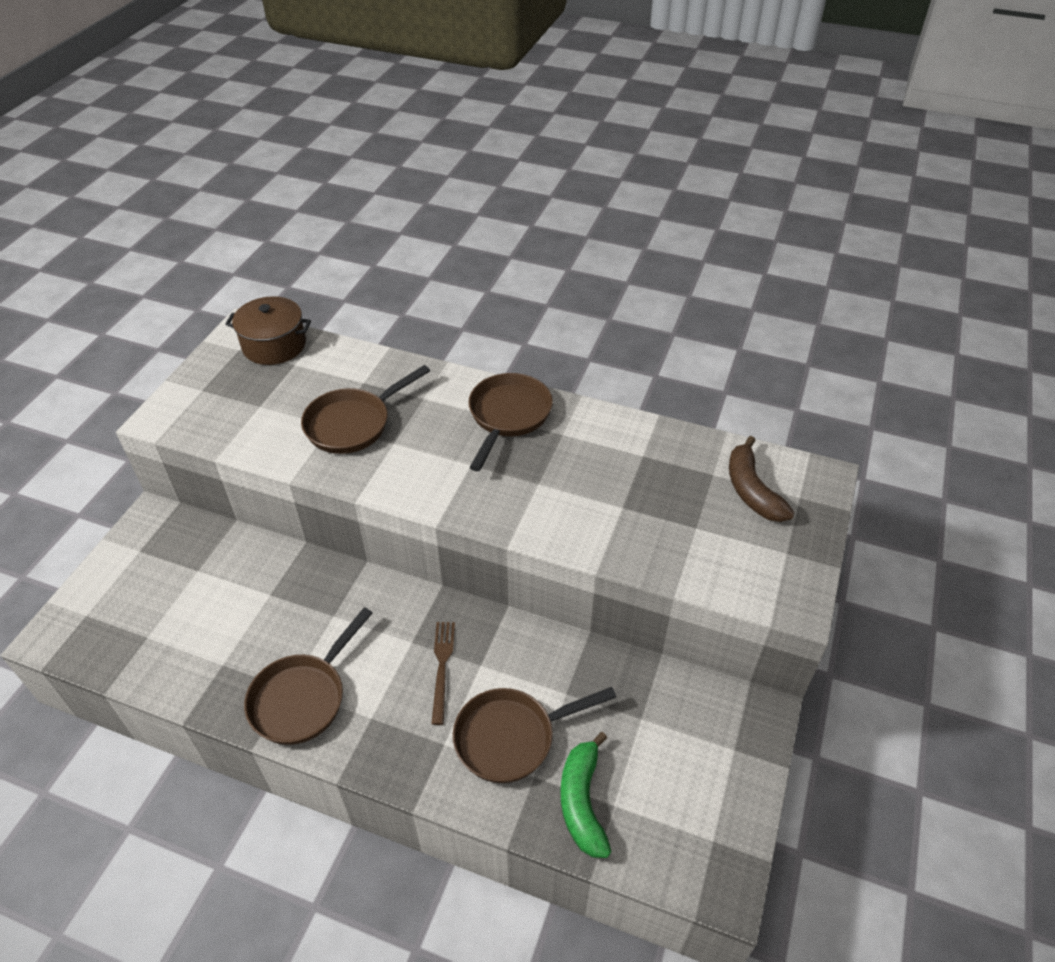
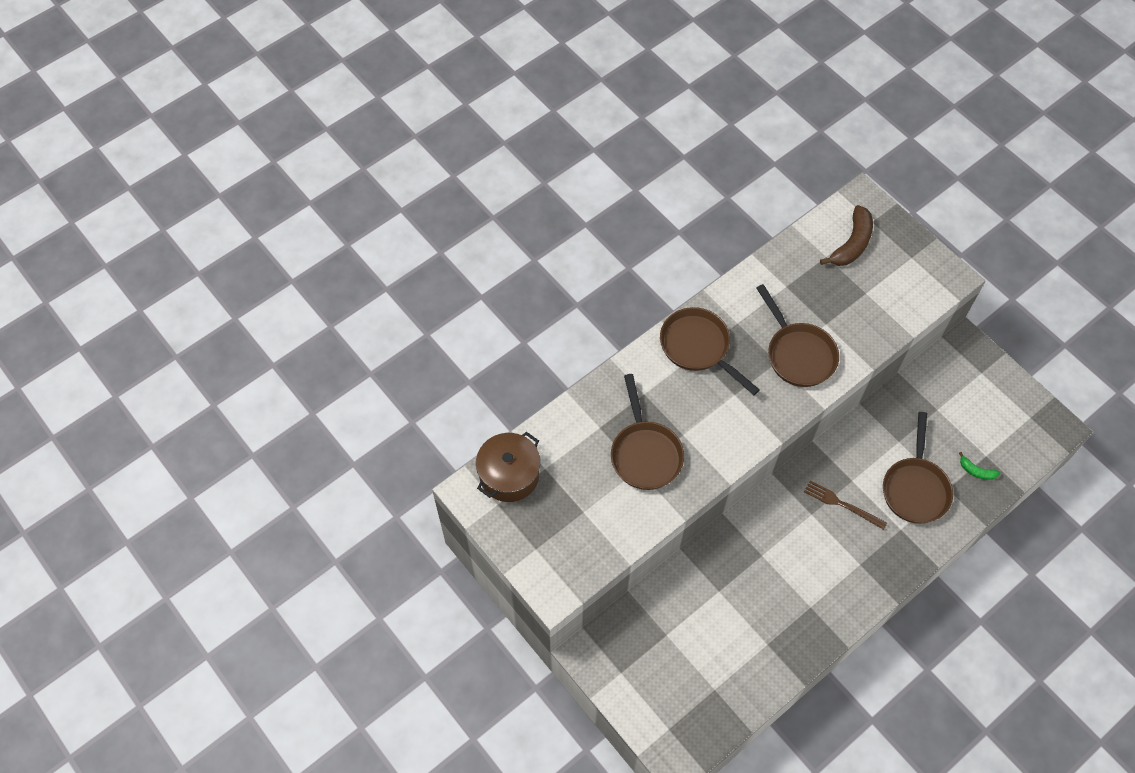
camera: 60 degrees left, 15 degrees up
brown pan [244,607,372,745] -> brown pan moved to [756,284,839,387]
green banana [561,732,612,858] -> green banana [959,452,1000,480], size x0.52
brown banana [729,436,794,522] -> brown banana turned 75 degrees counterclockwise [820,205,873,266]

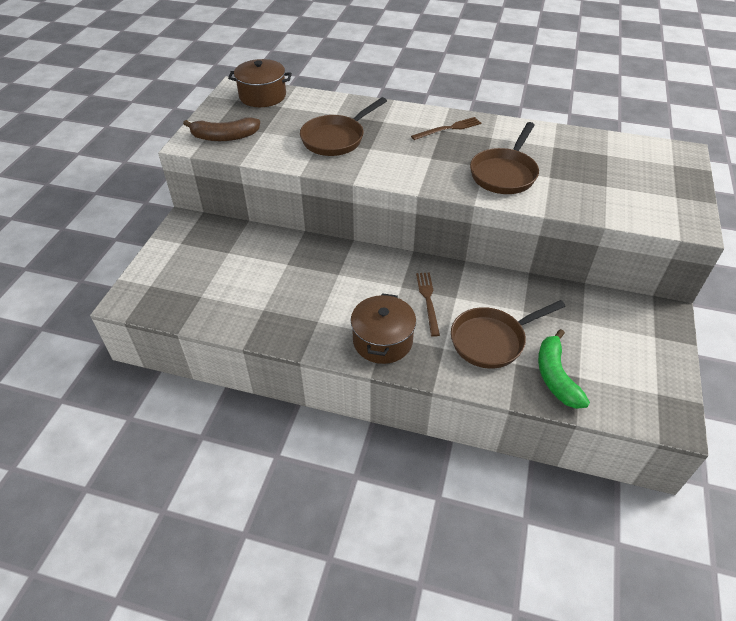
camera: 55 degrees right, 15 degrees down
brown pan [660,307,760,395] -> brown fork [411,117,481,140]
brown banana [820,205,873,266] -> brown banana moved to [183,117,260,141]
green banana [959,452,1000,480] -> green banana [538,329,590,409], size x1.92
none -> brown pot [351,293,416,364]

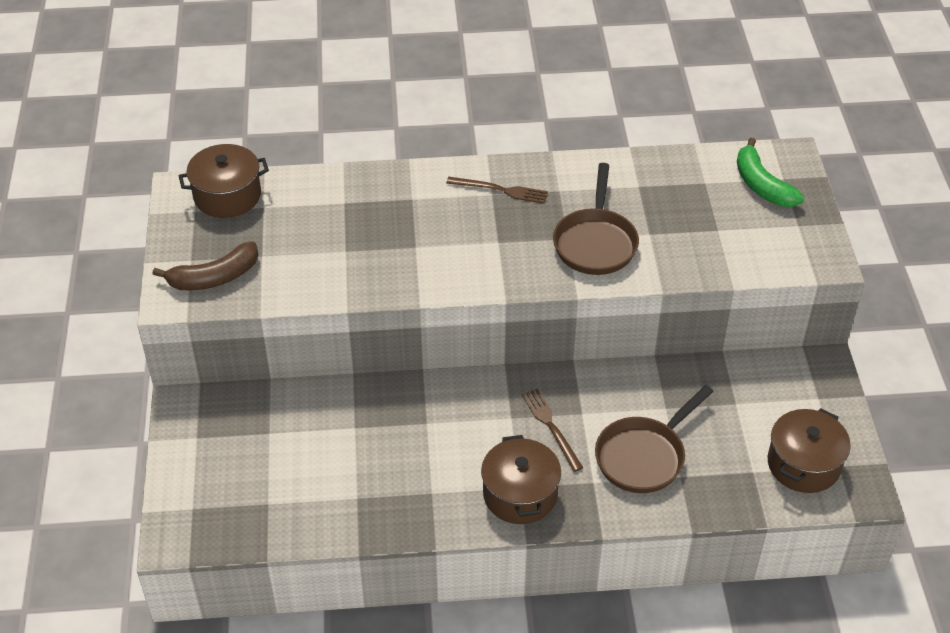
camera: 20 degrees left, 0 degrees up
brown pan [300,97,387,156] -> none
brown fork [411,117,481,140] -> brown fork turned 60 degrees clockwise [446,177,548,204]
green banana [538,329,590,409] -> green banana moved to [737,138,804,207]
none -> brown pot [768,408,851,493]

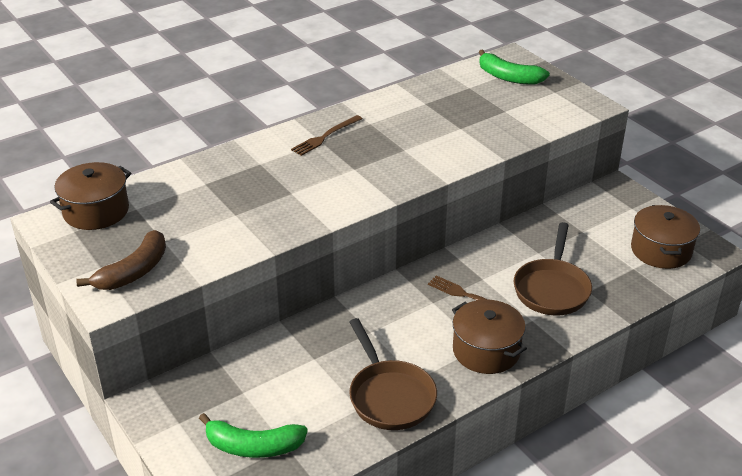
camera: 30 degrees left, 10 degrees down
brown fork [446,177,548,204] -> brown fork turned 150 degrees clockwise [291,115,362,156]
brown pan [553,163,639,275] -> brown pan moved to [349,318,437,430]
none -> green banana [199,413,308,458]

